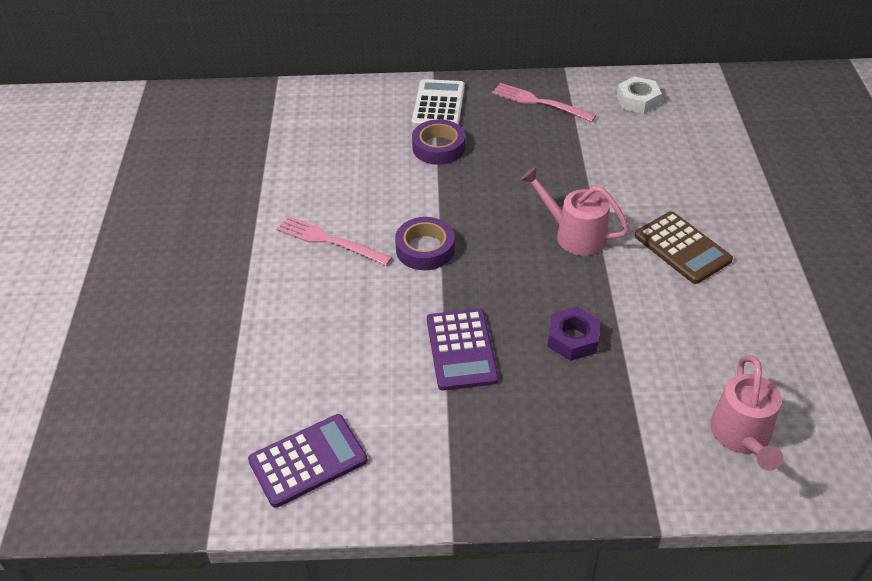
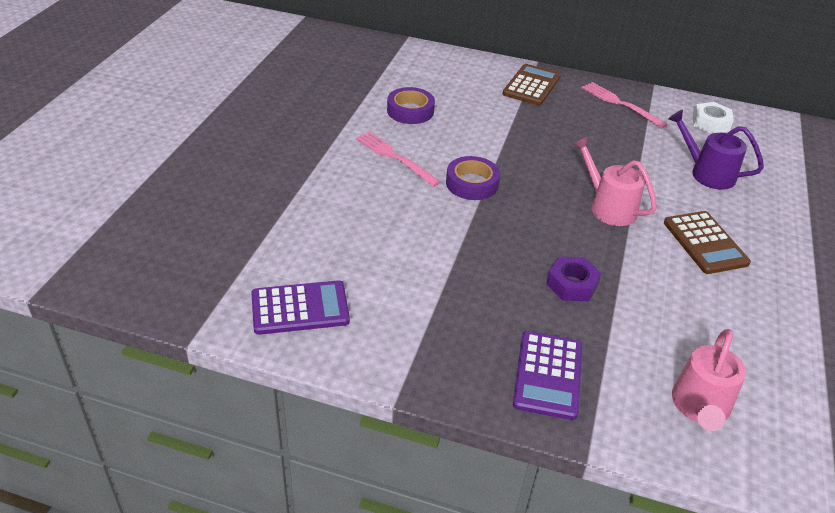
camera: 15 degrees right, 5 degrees down
white calculator [412,79,465,127] -> brown calculator [503,64,561,105]
purple tape [412,119,465,165] -> purple tape moved to [387,87,435,124]
purple calculator [427,308,499,391] -> purple calculator moved to [513,331,582,420]
none -> purple watering can [668,110,764,190]

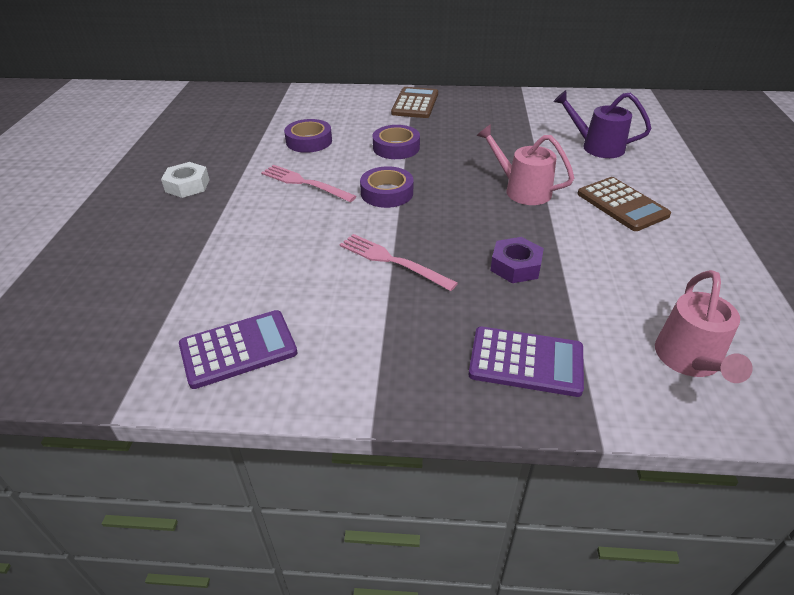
camera: 10 degrees left, 0 degrees up
purple calculator [513,331,582,420] -> purple calculator turned 75 degrees counterclockwise [469,327,584,397]
pink fork [582,82,668,129] -> pink fork moved to [340,234,458,291]
white nut [693,102,734,134] -> white nut moved to [161,162,210,198]
none -> purple tape [373,125,420,159]

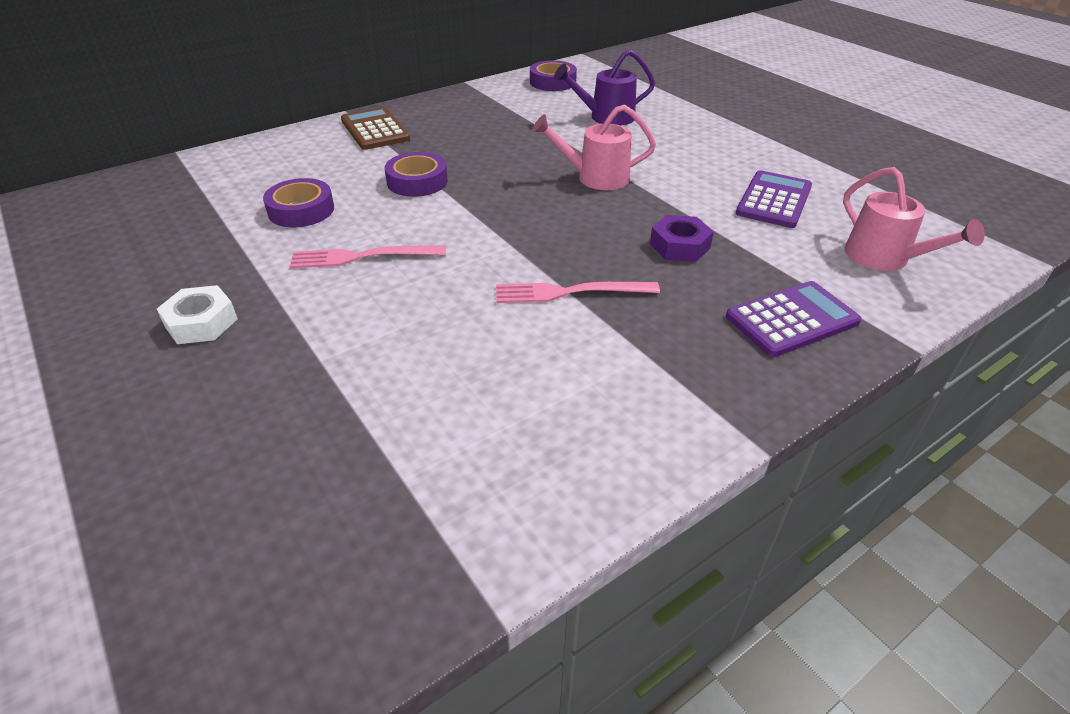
camera: 40 degrees left, 0 degrees up
purple calculator [179,310,297,389] -> purple calculator moved to [736,170,812,228]
purple tape [360,166,413,208] -> purple tape moved to [530,60,577,91]
brown calculator [577,177,671,231] -> none

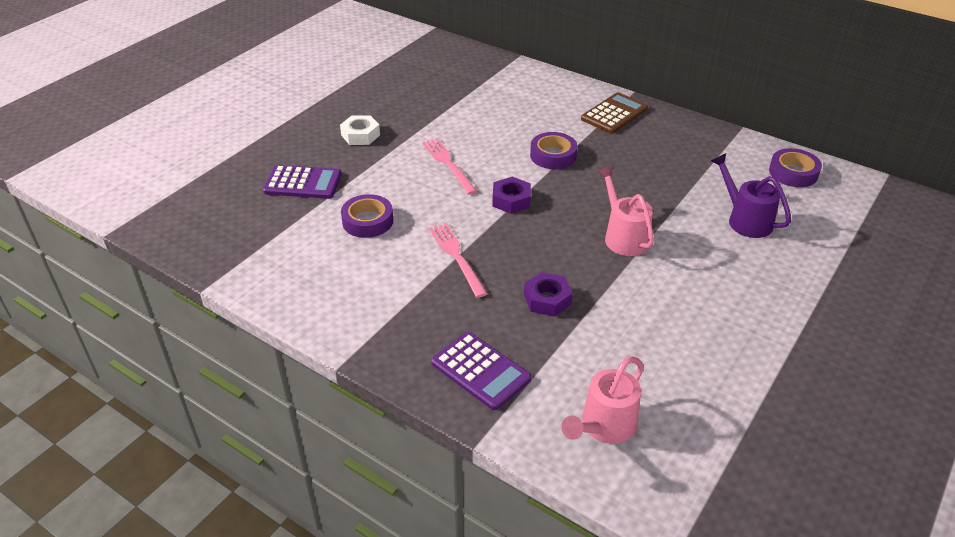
camera: 70 degrees right, 0 degrees up
purple tape [263,178,334,227] -> purple tape moved to [341,194,393,238]
purple calculator [736,170,812,228] -> purple calculator moved to [263,165,342,199]
none -> purple nut [492,177,531,214]

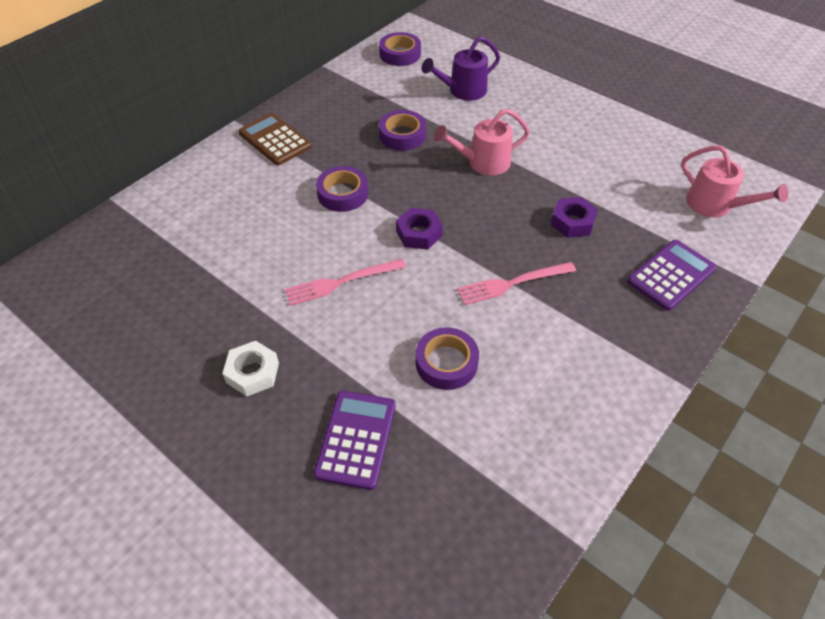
camera: 85 degrees left, 10 degrees up
none -> purple tape [379,110,426,151]

